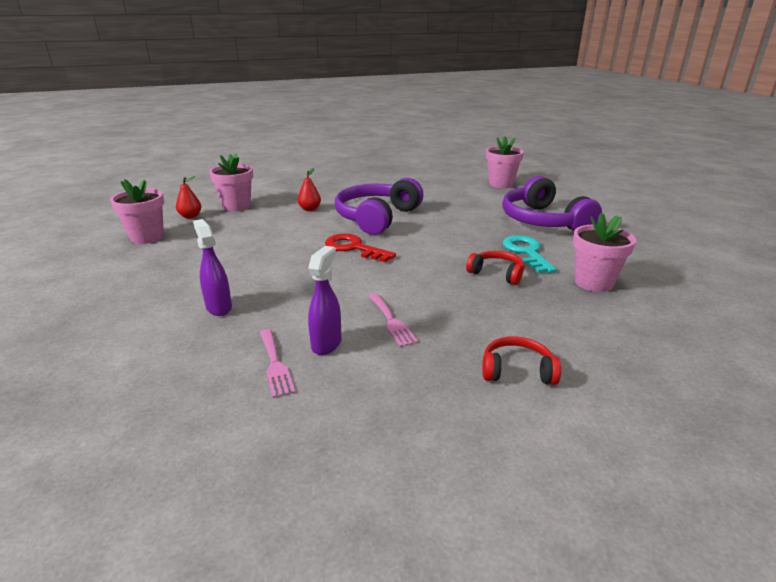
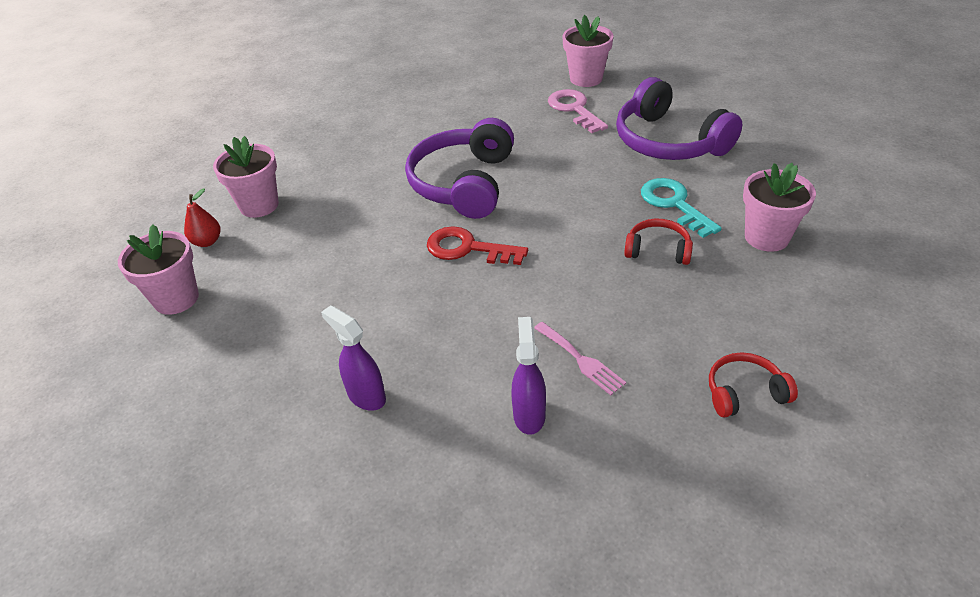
camera: 15 degrees left, 15 degrees up
pink fork [260,329,295,398] -> none
red pear [298,168,321,211] -> none
none -> pink key [548,89,608,133]

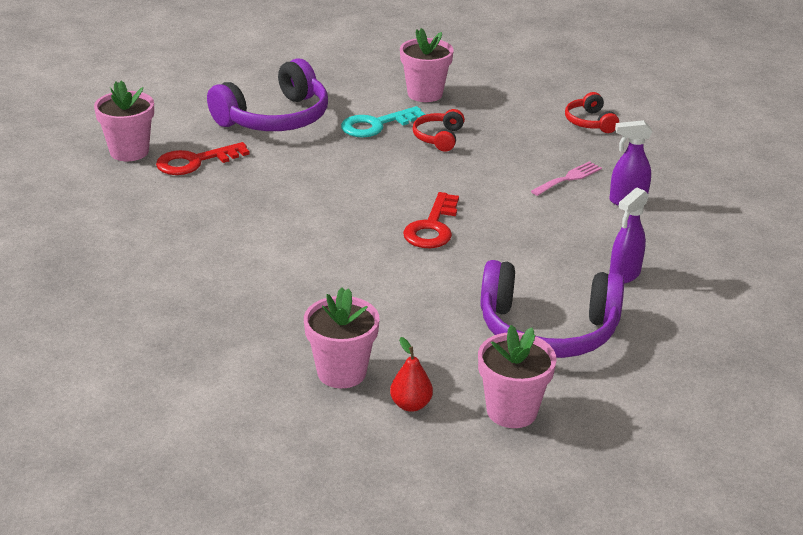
camera: 95 degrees left, 10 degrees down
purple headphones [405,118,514,219] -> purple headphones moved to [480,260,624,358]
pink key [548,89,608,133] -> red key [156,142,250,175]

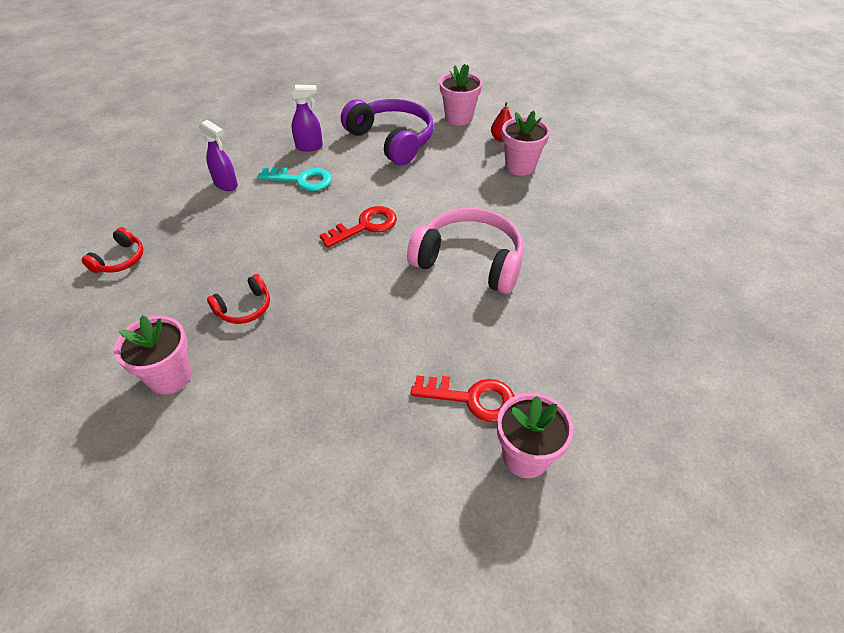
camera: 140 degrees left, 15 degrees up
purple headphones [207,58,328,131] -> none
turquoise key [341,106,426,138] -> turquoise key moved to [257,167,332,191]
pink fork [531,161,602,196] -> none
none -> pink headphones [407,208,524,294]

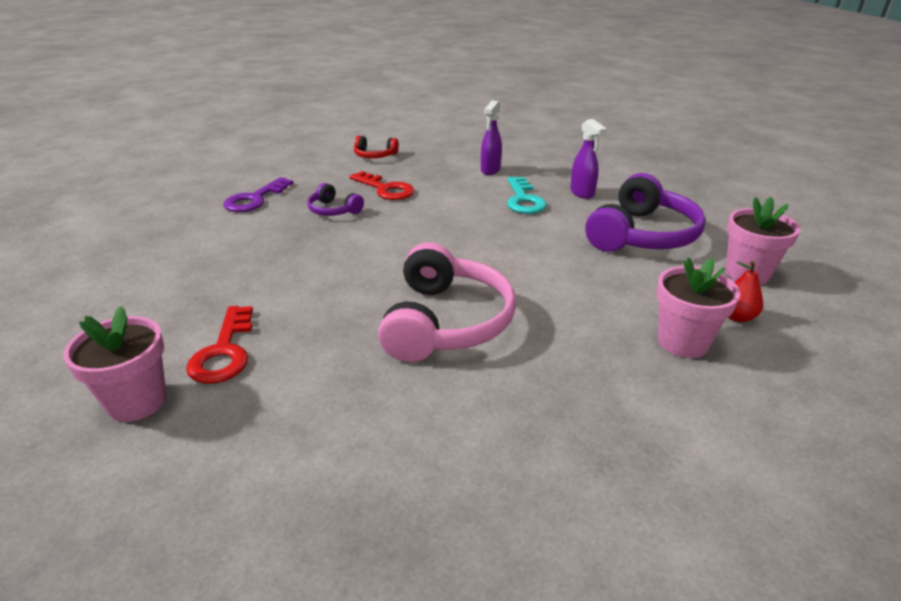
camera: 75 degrees right, 15 degrees down
pink flower pot [114,315,192,395] -> purple key [224,177,293,212]
red headphones [207,274,270,324] -> purple headphones [307,183,364,216]
red key [320,206,397,248] -> red key moved to [349,171,415,200]

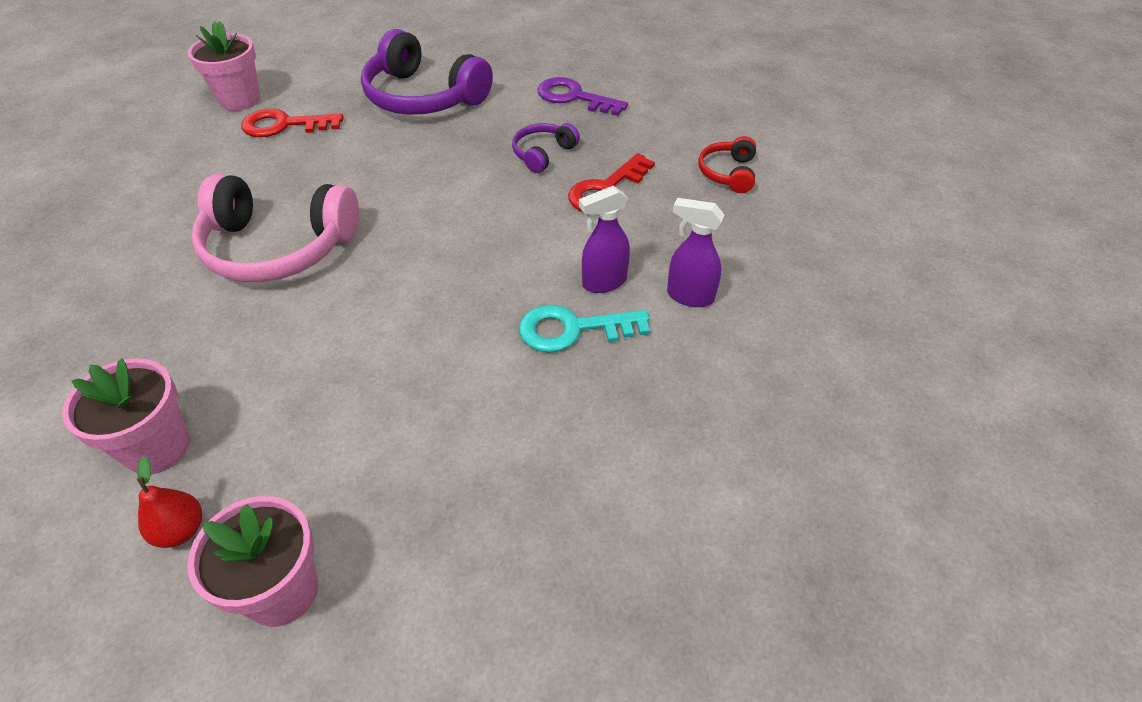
camera: 90 degrees right, 15 degrees up
purple spray bottle [570,119,607,199] -> purple spray bottle moved to [579,186,630,293]
purple headphones [585,173,706,252] -> purple headphones moved to [361,29,493,115]

